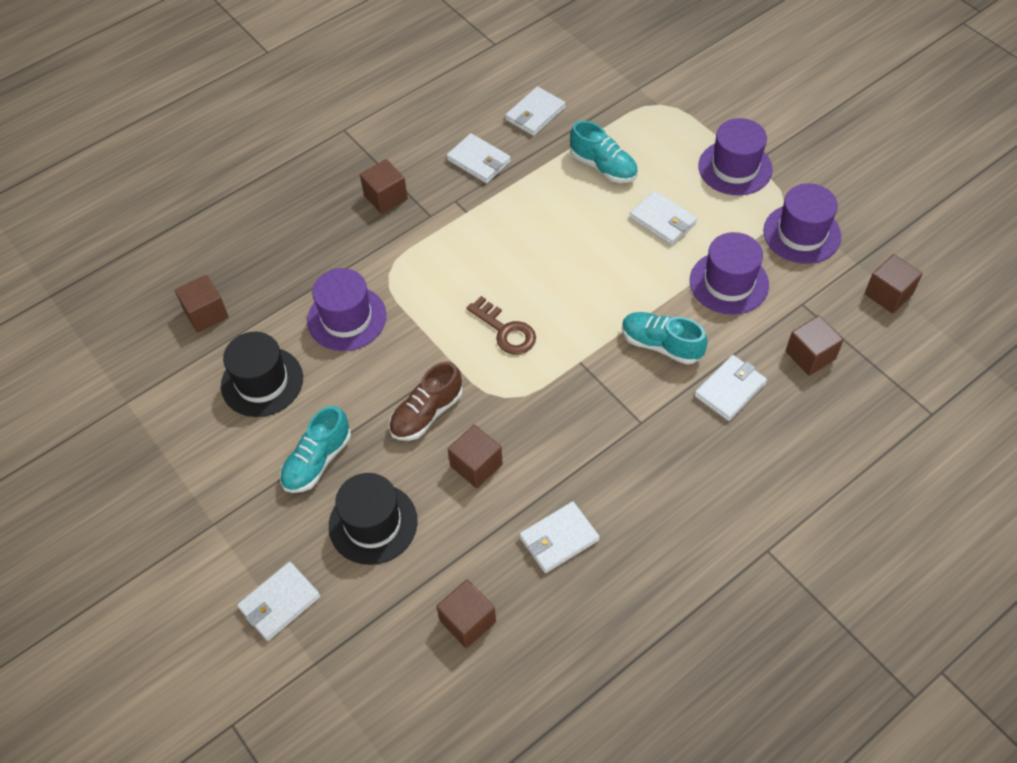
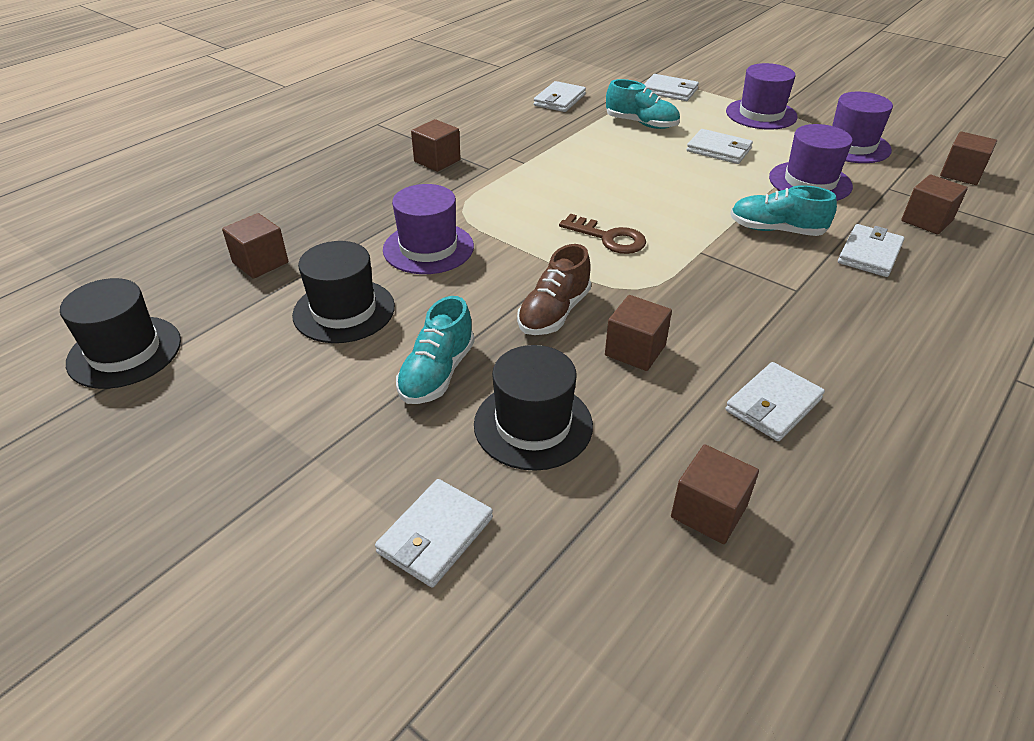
camera: 15 degrees left, 15 degrees down
white wallet [447,133,511,183] -> white wallet moved to [644,74,699,101]
none -> black hat [60,278,181,389]

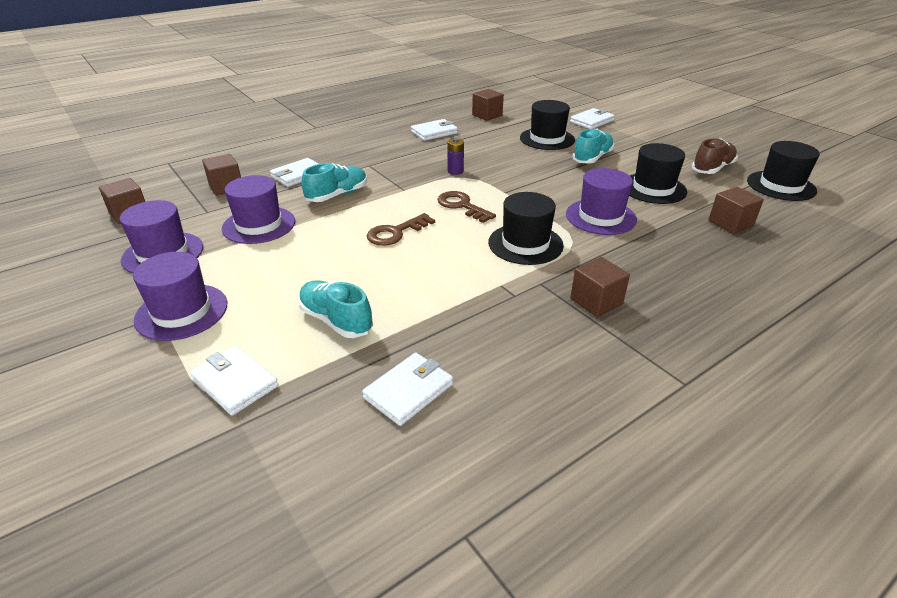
camera: 165 degrees left, 5 degrees down
brown shoe [517,244,591,335] -> brown shoe moved to [692,138,738,174]
brown cube [605,295,672,371] -> none
white wallet [686,129,753,164] -> none
turquoise shoe [730,185,837,236] -> turquoise shoe turned 75 degrees counterclockwise [302,163,367,202]
none -> brown key [367,213,435,246]
none -> purple battery [447,138,464,175]
none -> black hat [488,192,564,265]

